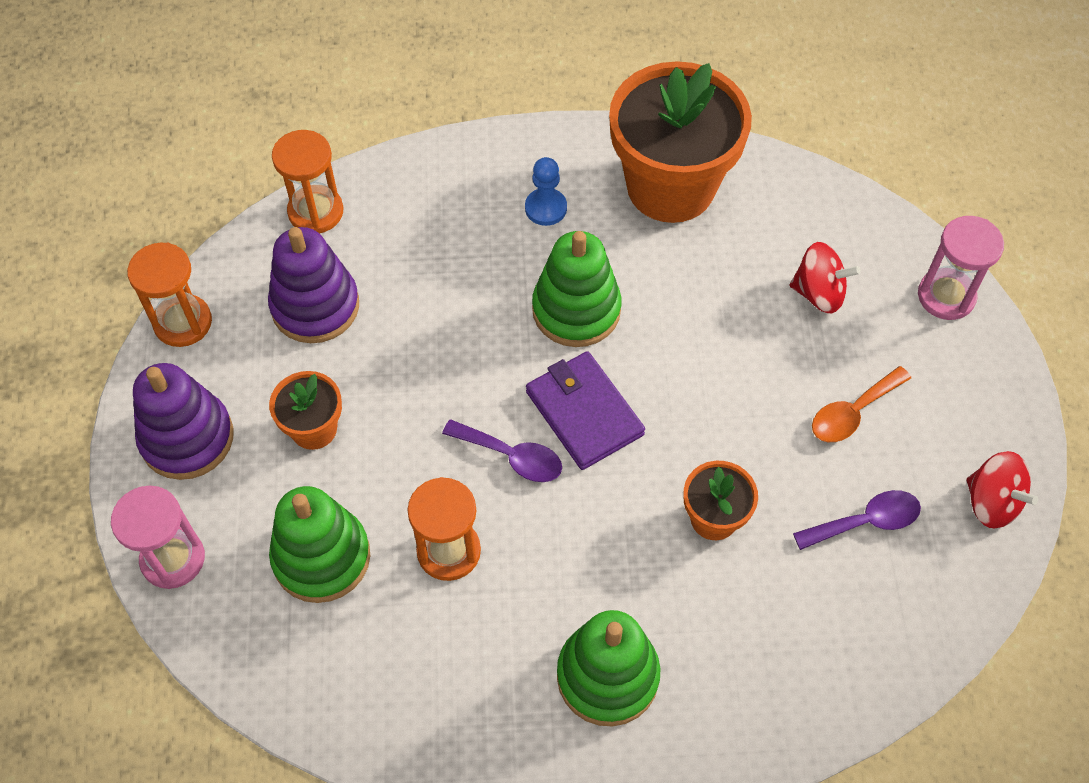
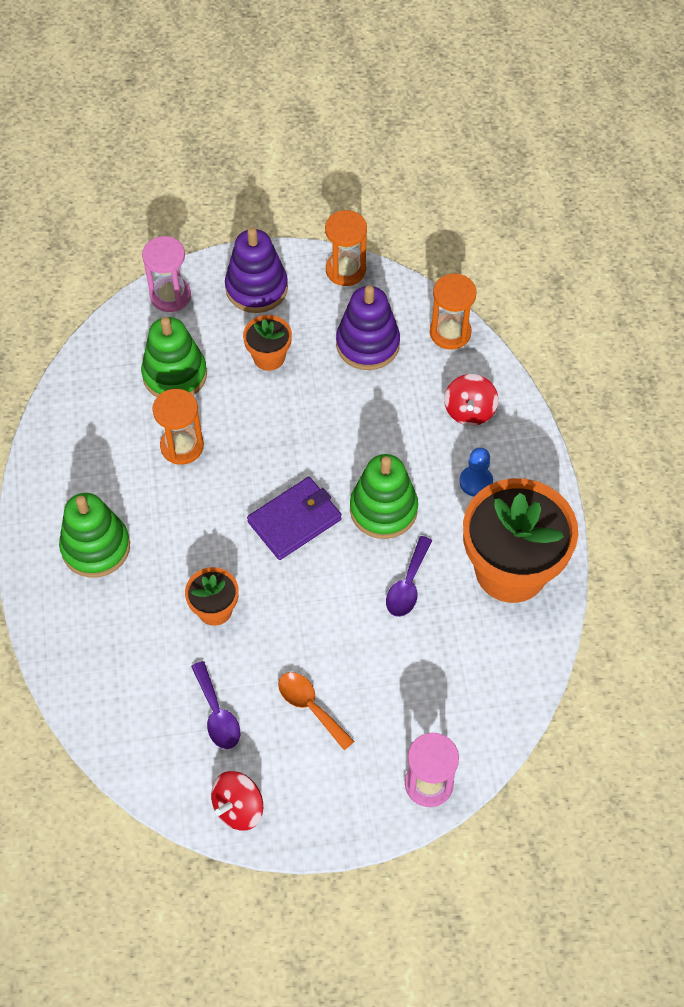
camera: 85 degrees right, 0 degrees up
purple spoon [442,419,562,482] -> purple spoon moved to [386,536,432,617]
red spinning top [790,242,861,313] -> red spinning top moved to [444,374,498,426]

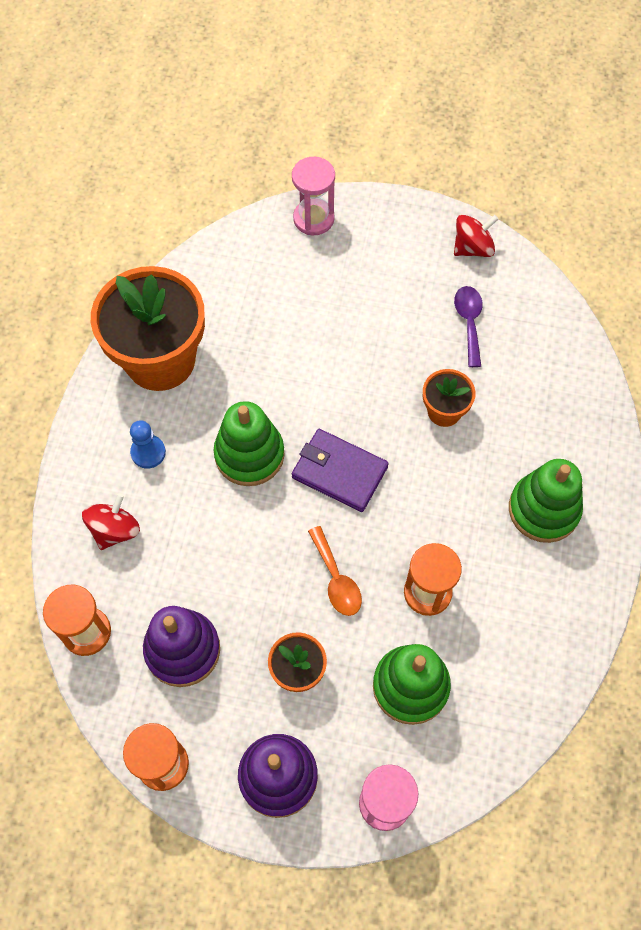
camera: 160 degrees left, 5 degrees up
purple wallet [247,477,342,560] -> purple wallet turned 45 degrees clockwise [292,429,389,512]
orange spoon [278,672,355,750] -> orange spoon moved to [308,526,362,616]
purple spoon [386,536,432,617] -> none

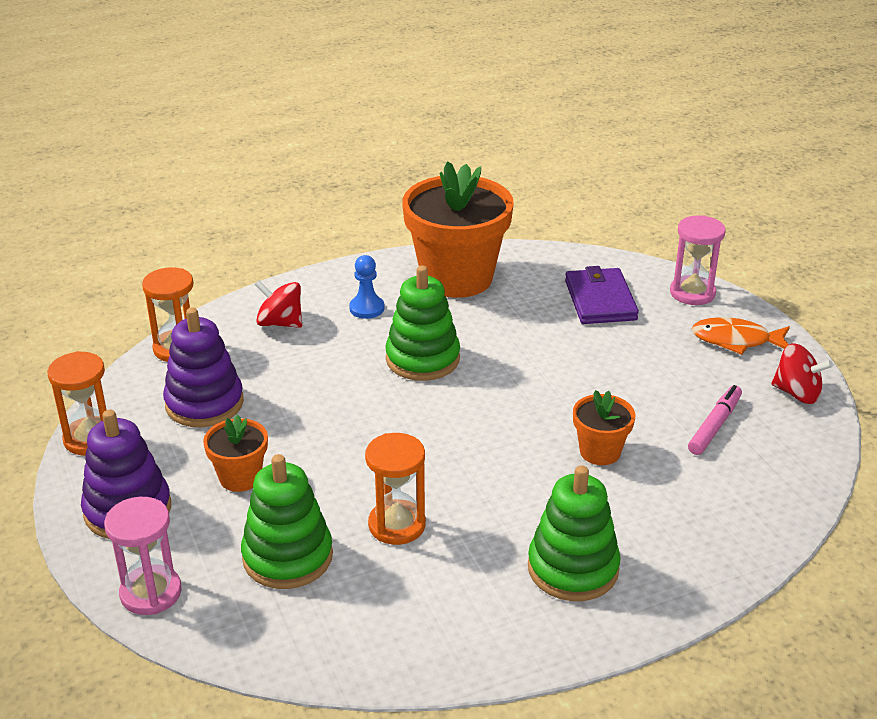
camera: 55 degrees right, 30 degrees down
red spinning top [82,494,140,550] -> red spinning top turned 150 degrees counterclockwise [254,280,302,328]
purple wallet [292,429,389,512] -> purple wallet moved to [565,266,639,324]
orange spoon [308,526,362,616] -> none
purple spoon [454,286,483,367] -> pink marker [688,385,742,455]
none -> orange fish [692,317,790,355]

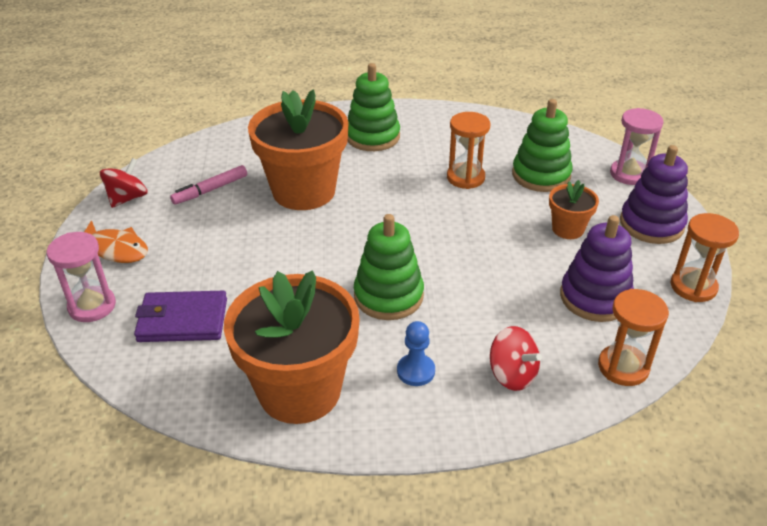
camera: 160 degrees left, 5 degrees up
purple wallet [565,266,639,324] -> purple wallet turned 75 degrees clockwise [134,291,227,342]
orange flower pot [573,390,635,465] -> orange flower pot [248,90,349,210], size x2.11
red spinning top [772,344,833,404] -> red spinning top turned 75 degrees clockwise [100,158,148,208]

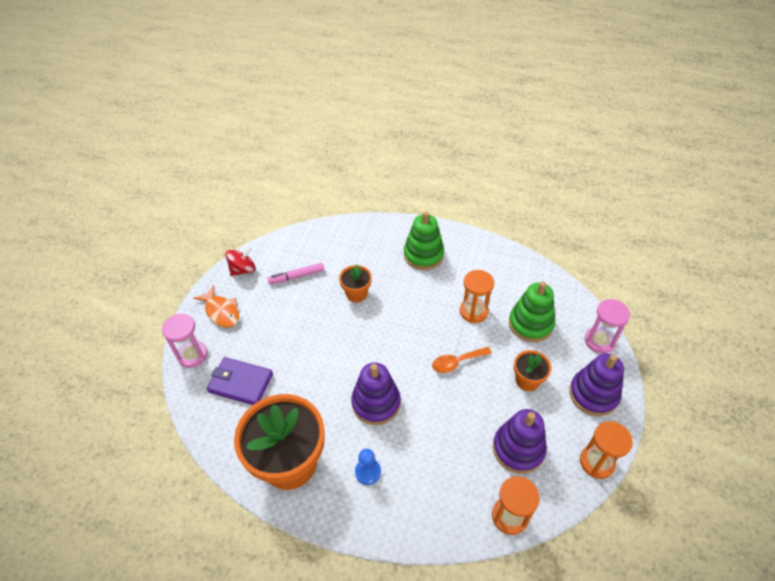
camera: 20 degrees right, 10 degrees up
orange flower pot [248,90,349,210] -> orange flower pot [339,265,372,302], size x0.47
green stacking toy [354,214,424,320] -> purple stacking toy [351,362,401,425]
red spinning top [490,326,542,391] -> none
none -> orange spoon [432,347,492,373]

